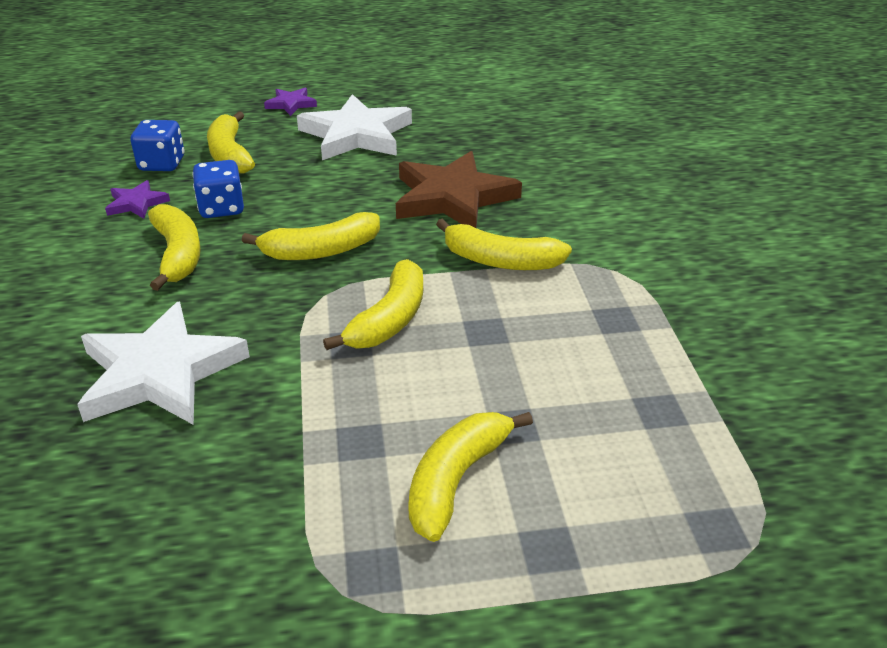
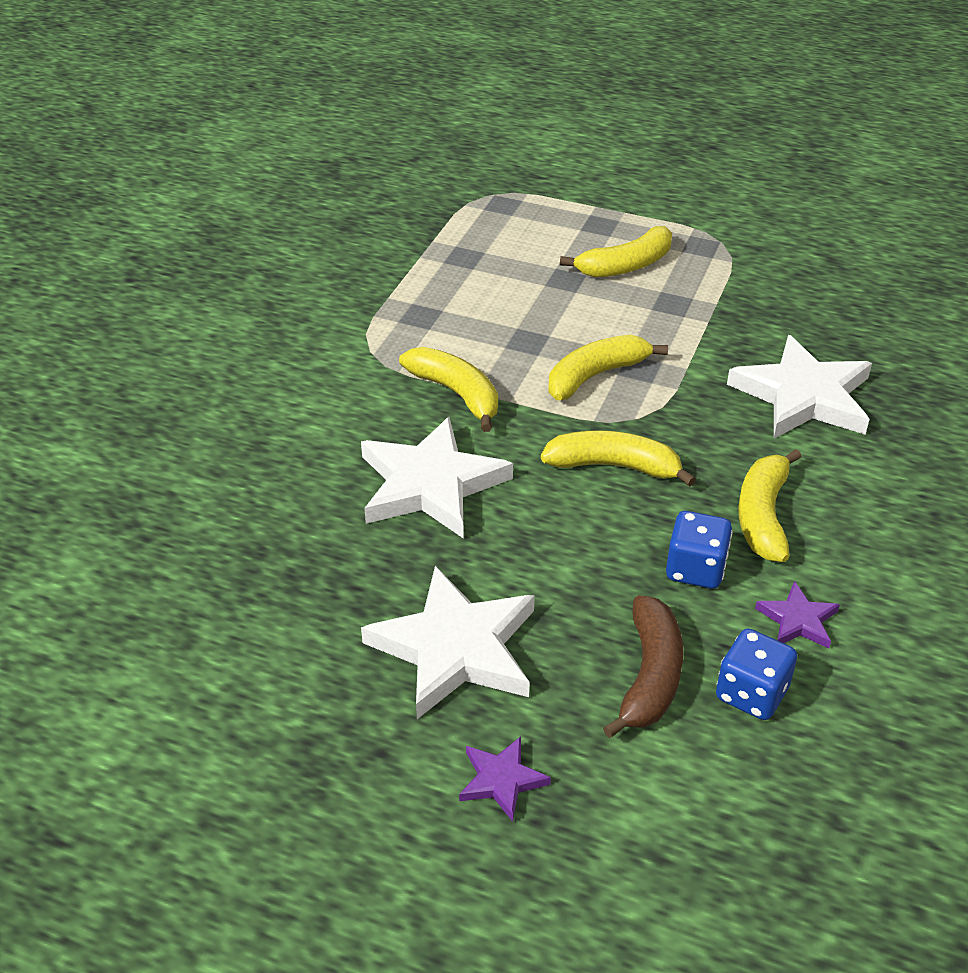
camera: 150 degrees left, 5 degrees up
yellow banana [207,111,255,174] -> brown banana [603,595,683,738]
brown star [396,151,522,228] -> white star [361,417,513,539]

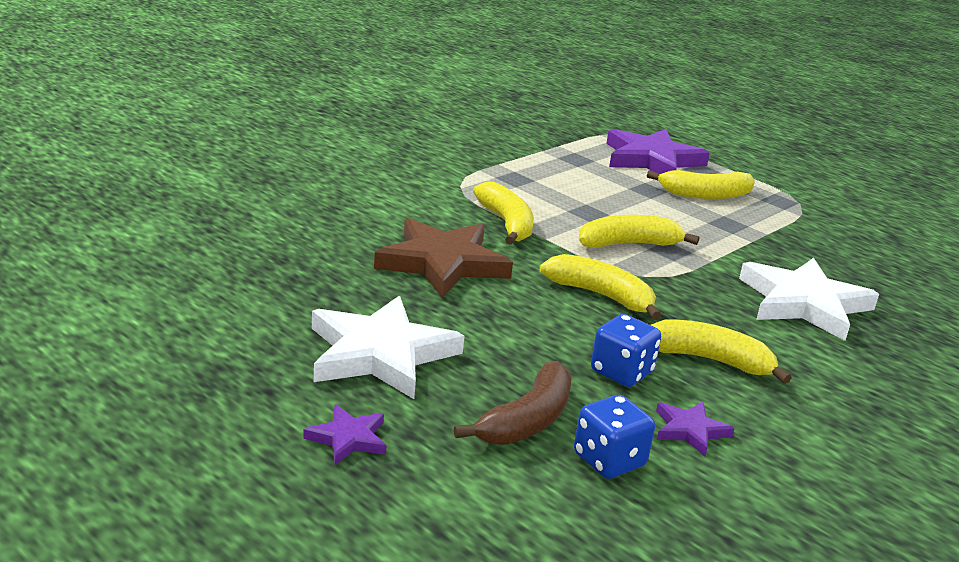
camera: 20 degrees right, 15 degrees down
white star [361,417,513,539] -> brown star [374,218,513,298]
yellow banana [738,449,802,562] -> yellow banana turned 75 degrees clockwise [651,320,792,384]
none -> purple star [606,129,710,174]

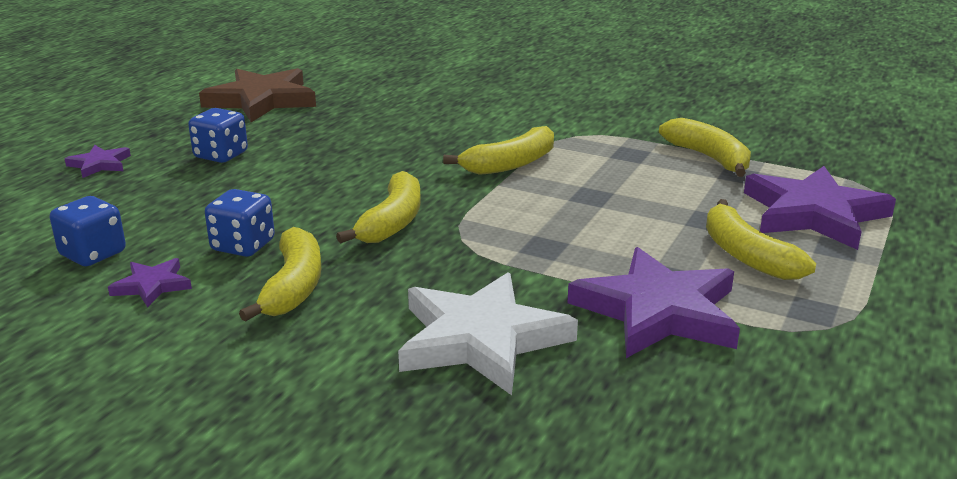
camera: 75 degrees right, 0 degrees up
white star [312,296,464,399] -> blue dice [188,108,248,163]
brown star [374,218,513,298] -> brown star moved to [199,68,316,122]
brown banana [454,361,572,445] -> none
yellow banana [579,215,699,248] -> yellow banana moved to [659,118,751,177]
none -> purple star [568,247,740,358]

